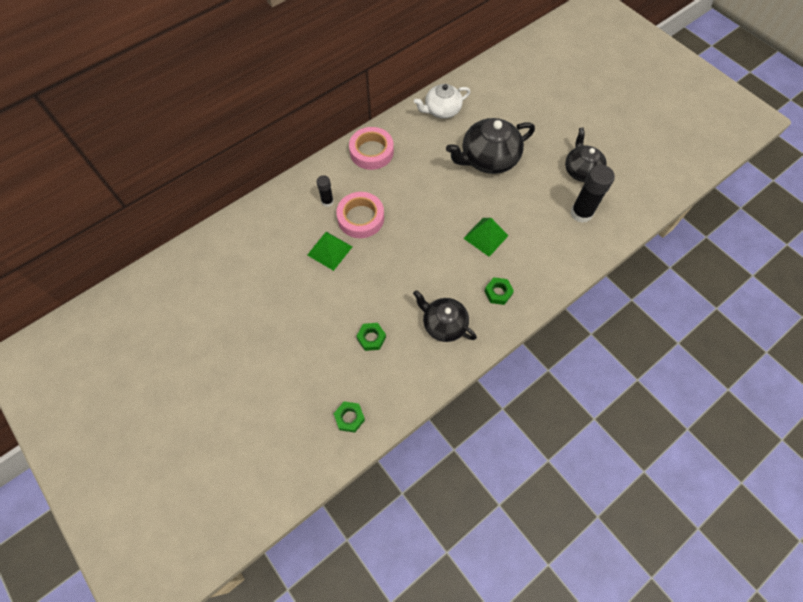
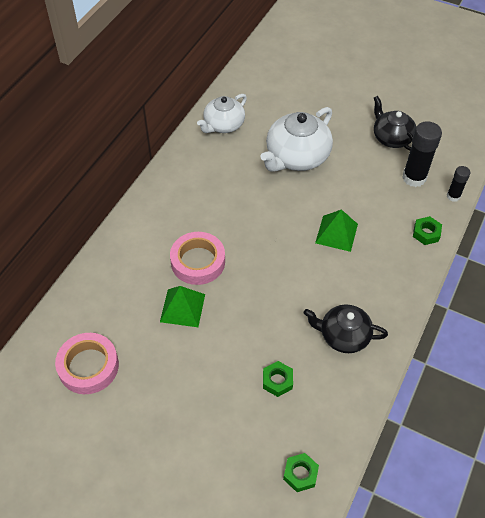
camera: 25 degrees left, 10 degrees down
black glue stick [317,175,334,207] -> black glue stick moved to [447,166,471,202]
pink tape [349,127,394,170] -> pink tape moved to [55,333,119,394]
black teapot [446,118,535,174] -> white teapot [261,107,333,172]
green nut [484,277,514,305] -> green nut moved to [413,216,442,245]

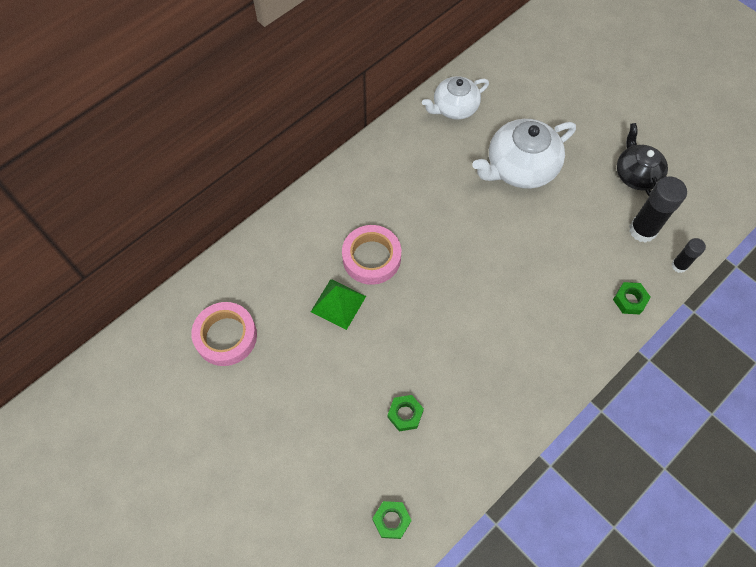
camera: 20 degrees right, 10 degrees up
black teapot [304,304,388,353] -> none
green pyramid [315,209,358,252] -> none

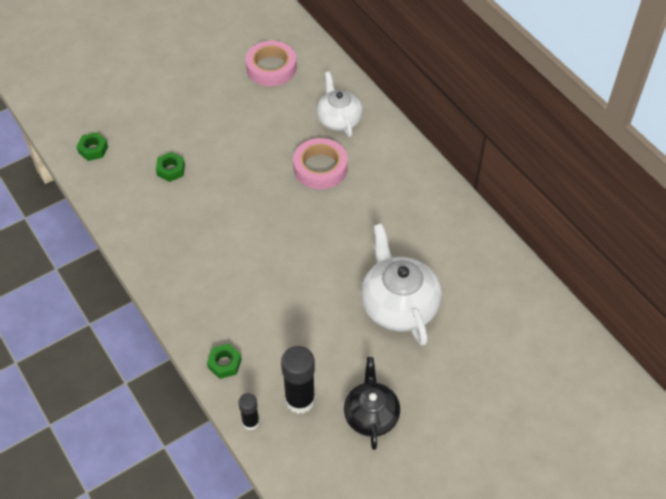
camera: 100 degrees right, 10 degrees down
green pyramid [311,279,366,330] -> none
white teapot [422,76,489,120] -> white teapot moved to [316,71,362,137]
black teapot [617,123,668,196] -> black teapot turned 90 degrees counterclockwise [344,357,400,450]

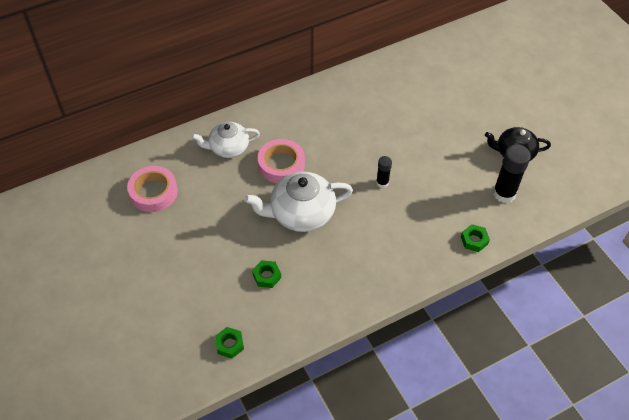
camera: 85 degrees left, 0 degrees up
black glue stick [238,393,259,430] -> black glue stick moved to [376,156,392,188]
white teapot [361,224,442,346] -> white teapot moved to [244,171,353,232]

